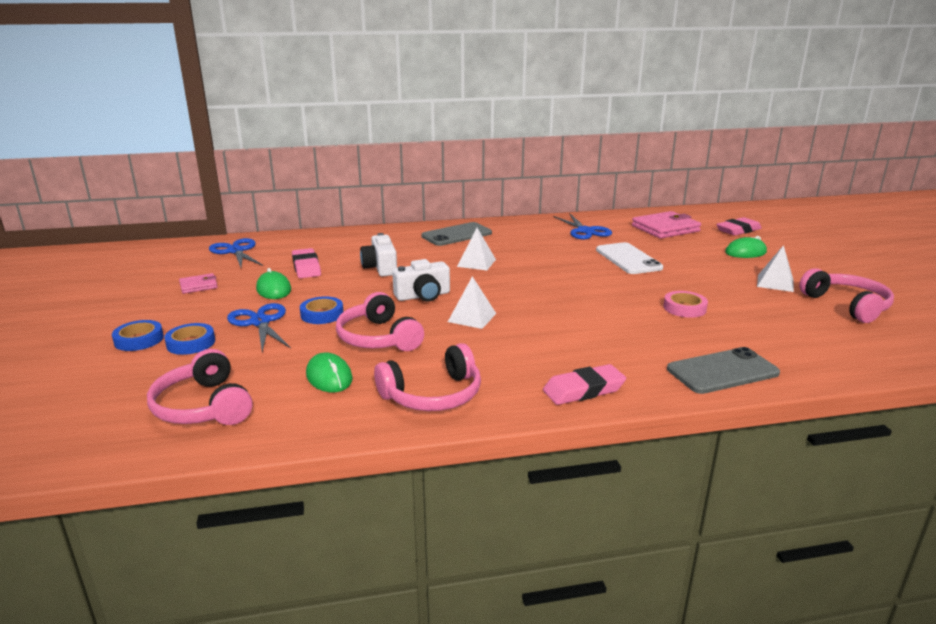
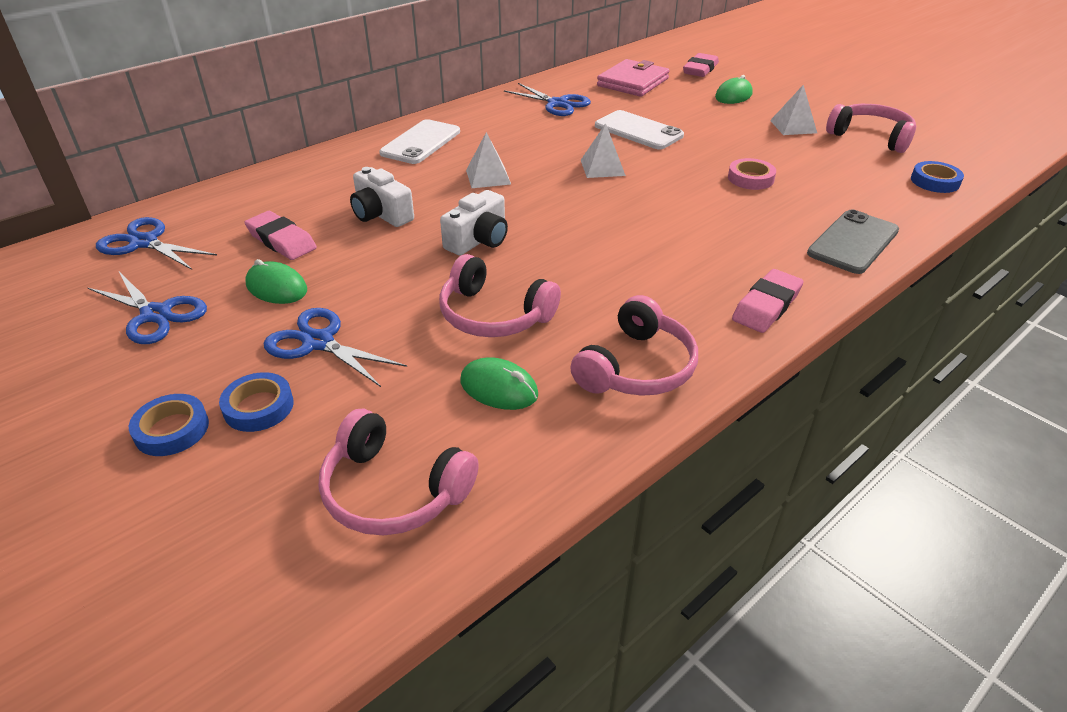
camera: 30 degrees left, 15 degrees up
pink wallet [179,273,218,294] -> blue scissors [88,272,207,344]
blue tape [300,297,343,324] -> blue tape moved to [911,161,964,193]
grey phone [421,222,492,246] -> white phone [379,119,460,164]
white pyramid [448,276,496,329] -> white pyramid moved to [581,123,626,178]

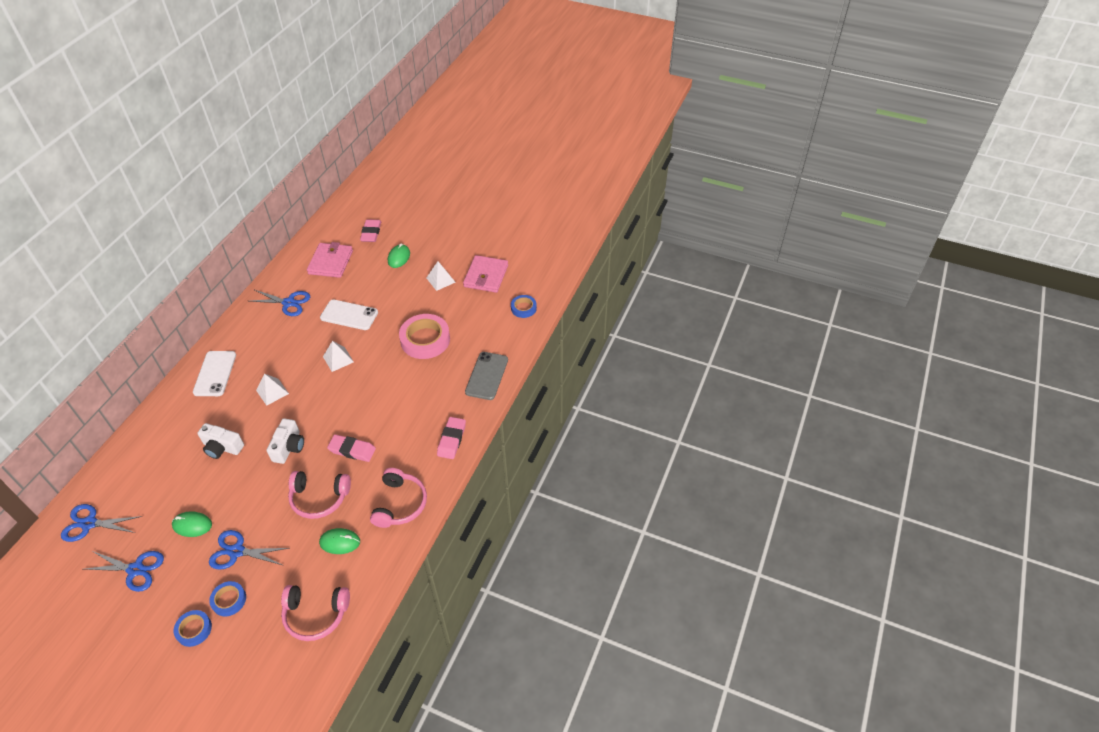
camera: 25 degrees left, 10 degrees up
pink eraser [244,211,317,260] -> pink eraser moved to [327,434,376,462]
pink tape [728,158,776,190] -> pink tape [399,314,450,359], size x1.86
pink headphones [826,104,916,153] -> pink wallet [463,255,508,293]

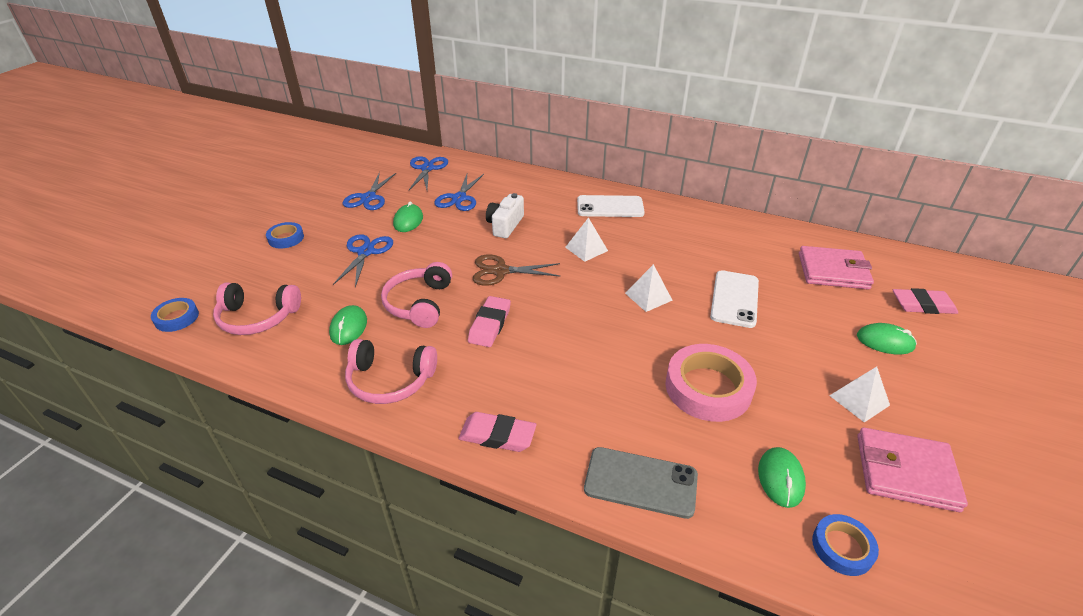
camera: 90 degrees right, 10 degrees down
blue tape [209,581,246,617] -> blue tape moved to [151,298,199,332]
blue scissors [250,290,310,316] -> blue scissors moved to [434,174,484,211]
white camera [267,418,304,464] -> brown scissors [473,254,560,286]
pink headphones [281,585,350,641] -> pink headphones turned 90 degrees counterclockwise [213,283,301,335]
none -> green mouse [758,447,806,508]

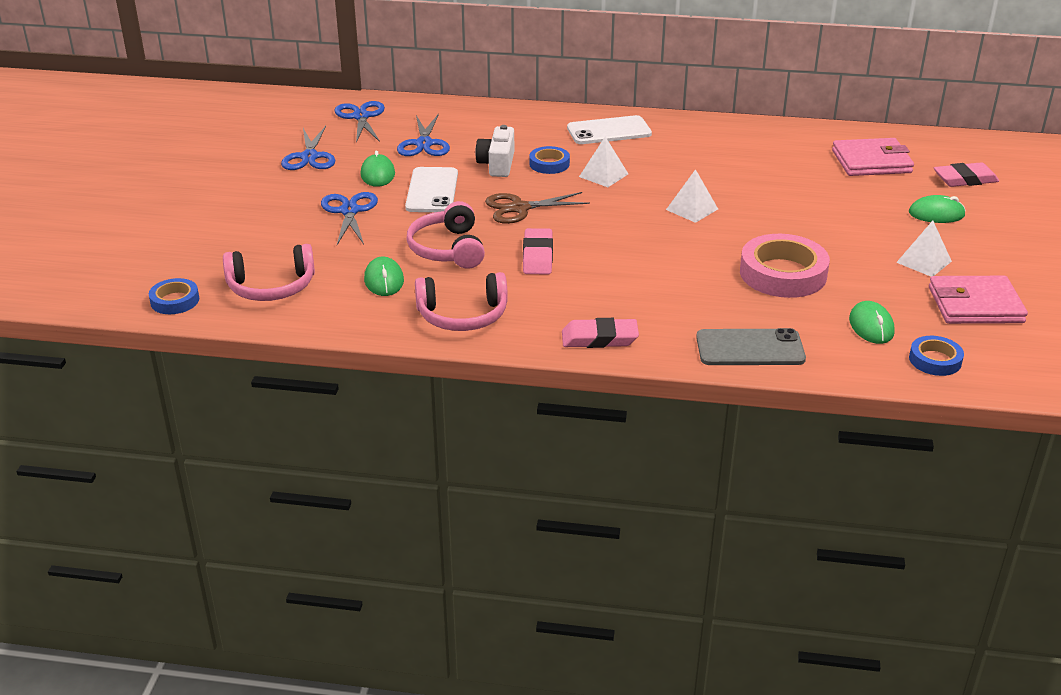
camera: 15 degrees left, 5 degrees down
blue tape [266,222,304,248] -> blue tape moved to [529,146,570,174]
white phone [710,270,759,328] -> white phone moved to [405,167,458,212]

